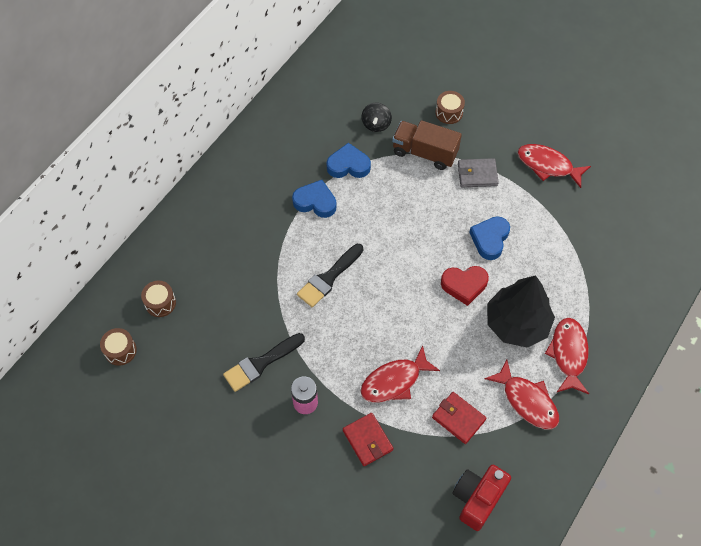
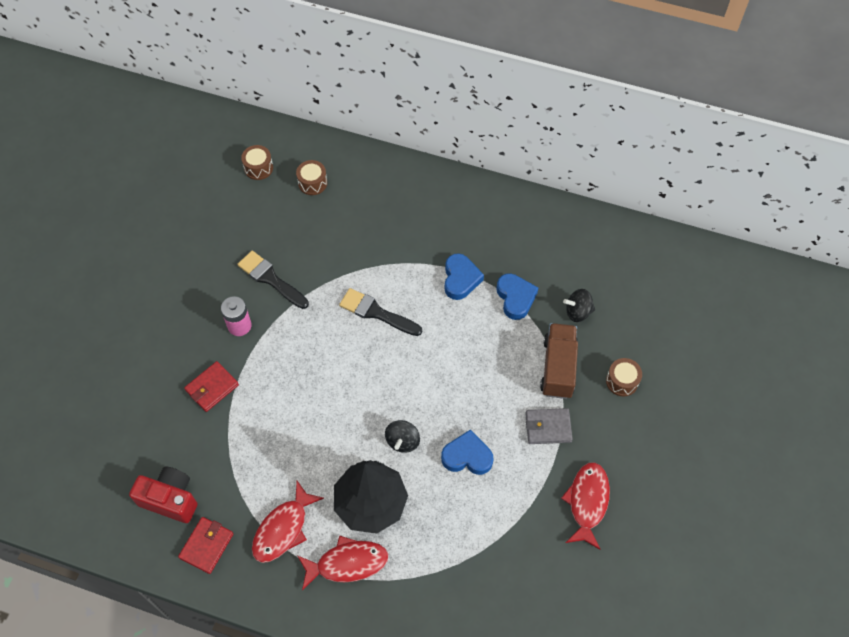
camera: 75 degrees right, 0 degrees up
red fish [360,345,440,403] -> none
red wallet [432,392,486,444] -> red wallet moved to [178,517,234,574]
red heart [441,266,489,306] -> black spinning top [385,420,420,453]
grey wallet [458,158,499,187] -> grey wallet turned 75 degrees counterclockwise [525,408,573,444]

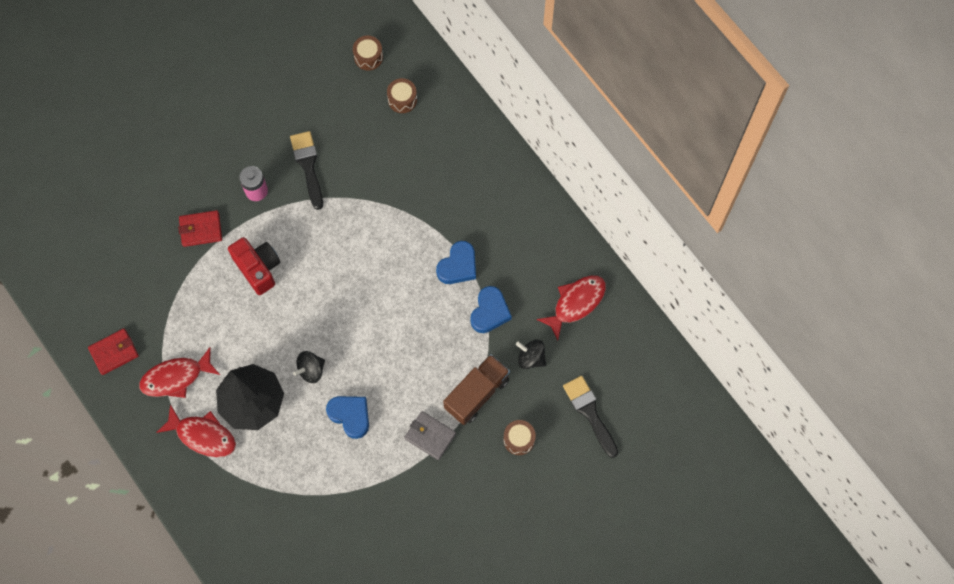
camera: 35 degrees right, 10 degrees up
red camera [129,467,197,523] -> red camera moved to [228,237,281,295]
black brush [339,288,422,336] -> black brush moved to [563,376,618,458]
red fish [561,462,610,550] -> red fish moved to [536,275,606,340]

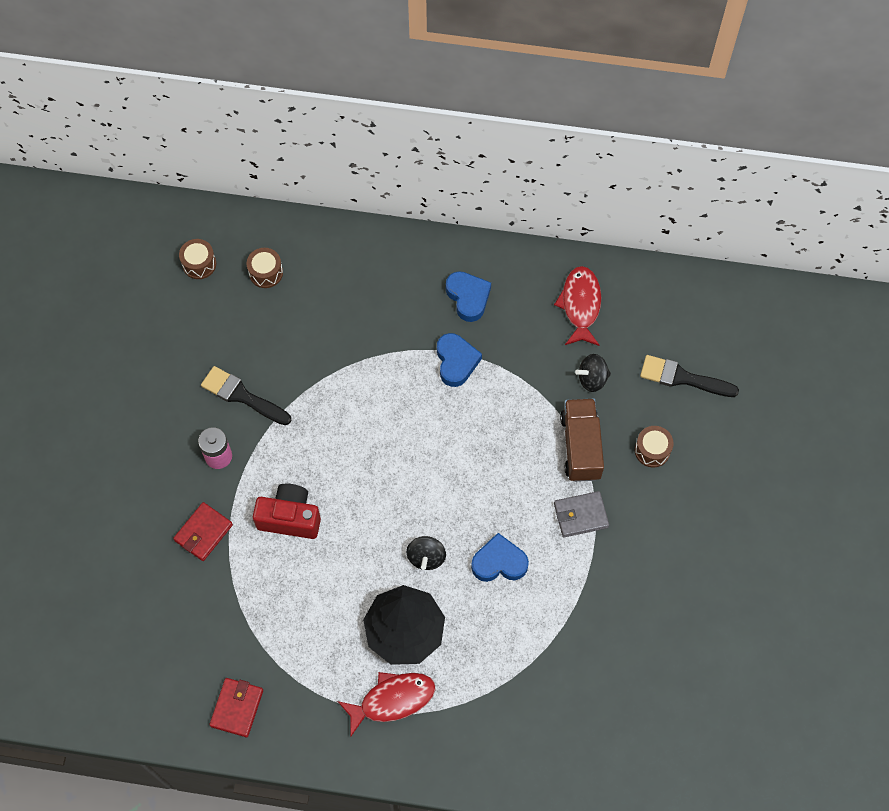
camera: 45 degrees left, 5 degrees down
red fish [139,347,220,398] -> none
blue heart [470,286,512,333] -> blue heart moved to [446,271,491,322]

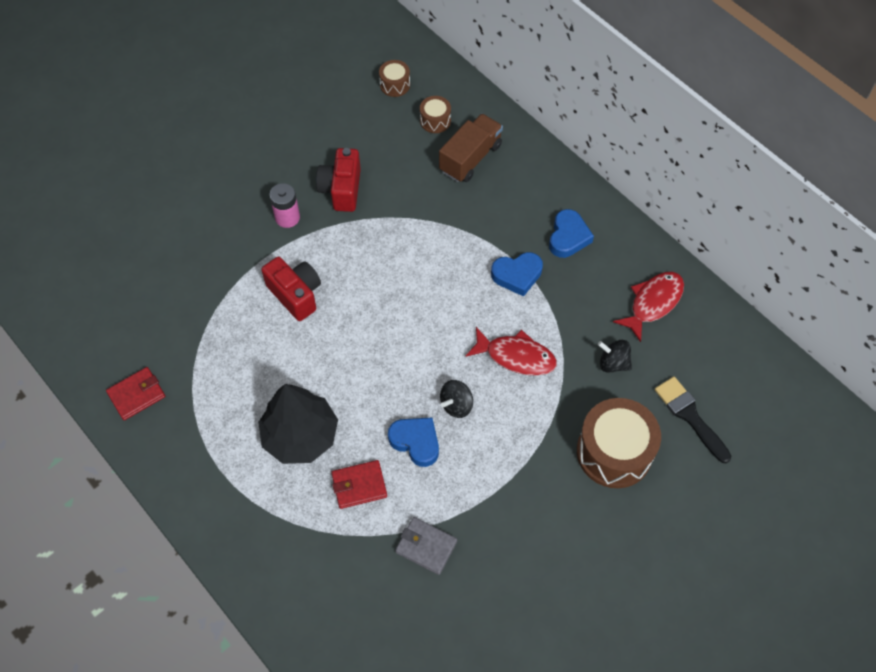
camera: 40 degrees right, 5 degrees down
red wallet [173,502,233,561] -> red wallet moved to [331,460,387,509]
black brush [201,366,292,425] -> red camera [316,148,361,212]
red fish [337,672,436,737] -> red fish moved to [465,327,557,376]
black spinning top [406,536,446,570] -> black spinning top moved to [440,380,473,418]
blue heart [437,333,482,387] -> blue heart turned 45 degrees clockwise [491,252,543,297]
grey wallet [554,491,609,537] -> grey wallet moved to [395,517,457,575]
brown truck [560,398,604,482] -> brown truck moved to [439,114,503,182]
brown drum [635,426,674,467] -> brown drum [577,398,661,488], size x2.06

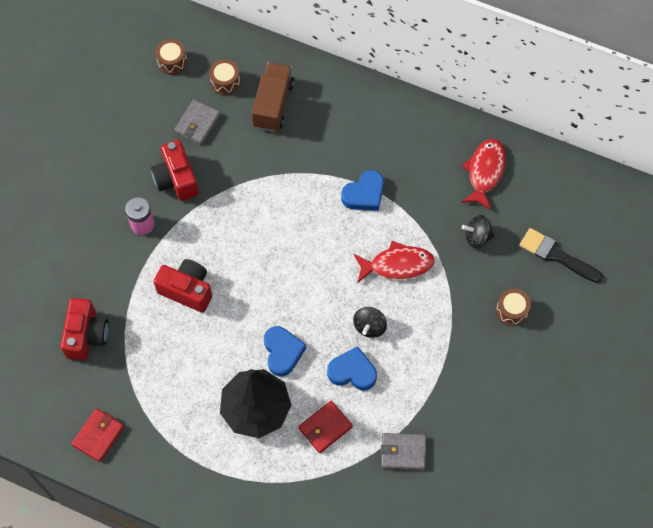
camera: 25 degrees left, 5 degrees up
blue heart [549,209,594,258] -> blue heart moved to [264,326,306,377]
brown drum [577,398,661,488] -> brown drum [496,289,531,326], size x0.49
none -> red camera [60,298,109,361]
none -> grey wallet [174,100,220,145]

